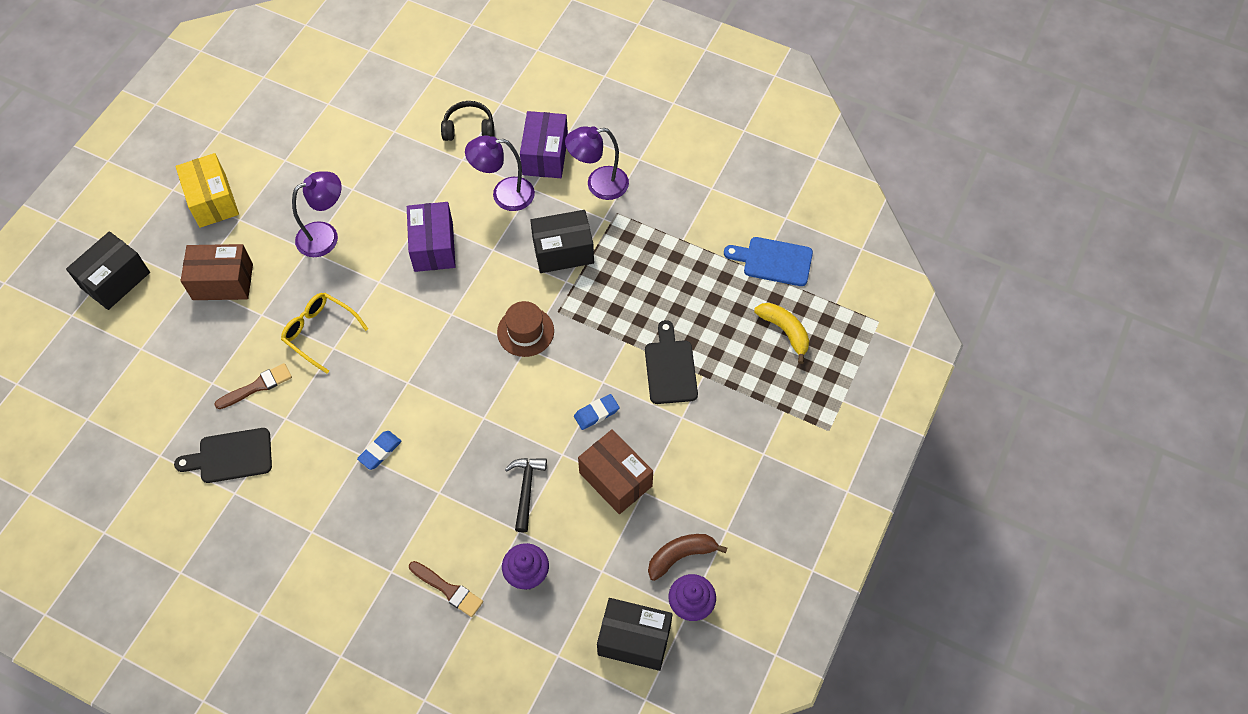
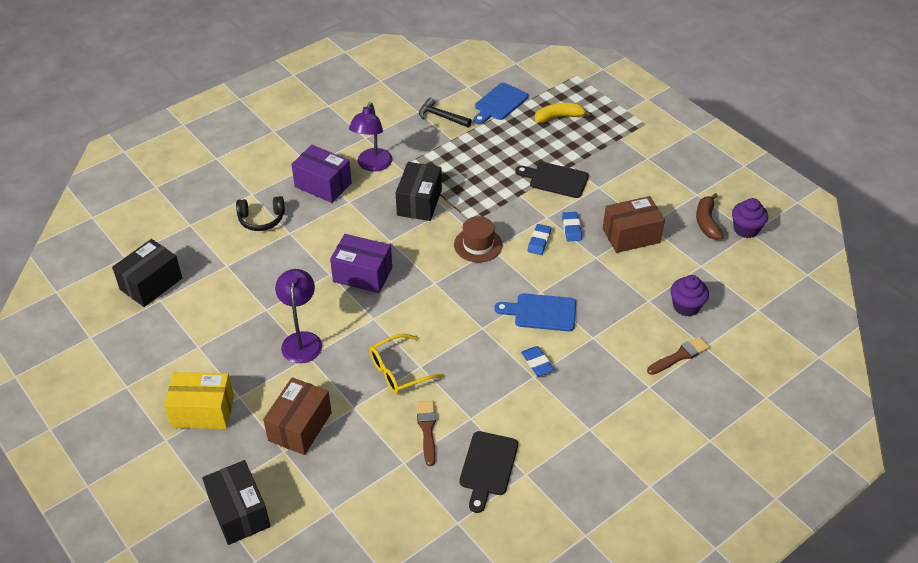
camera: 65 degrees left, 15 degrees down
black headphones [441,101,494,141] -> black headphones turned 120 degrees counterclockwise [236,196,285,231]
purple lamp [465,135,535,211] -> none
black hammer [505,458,547,533] -> black hammer moved to [419,97,472,127]
black box [597,598,672,671] -> black box moved to [112,239,182,307]
none -> blue cutting board [495,293,576,331]
none -> blue eraser [528,224,551,255]

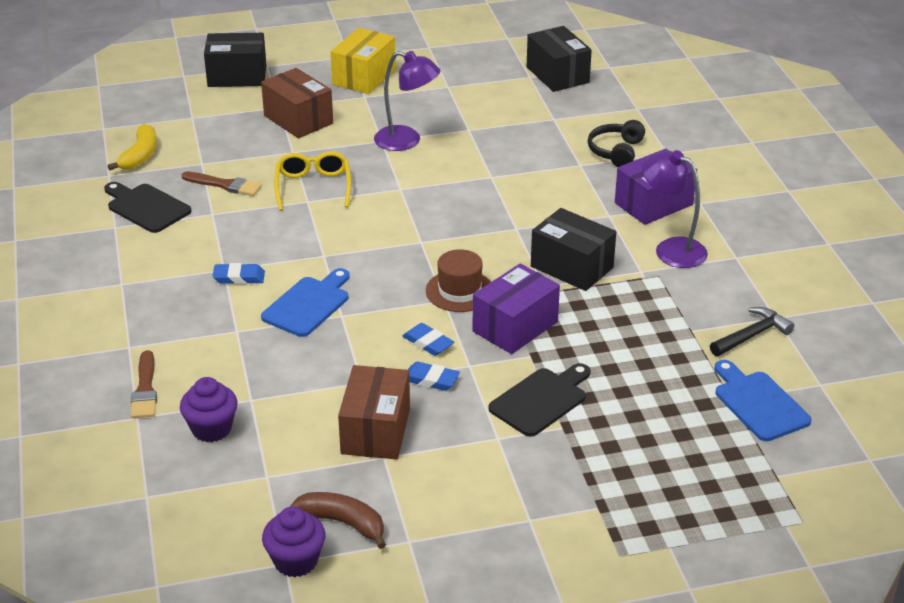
camera: 115 degrees right, 10 degrees down
purple box [330,234,392,293] -> purple box moved to [472,264,560,354]
yellow banana [535,103,592,123] -> yellow banana moved to [108,124,157,170]

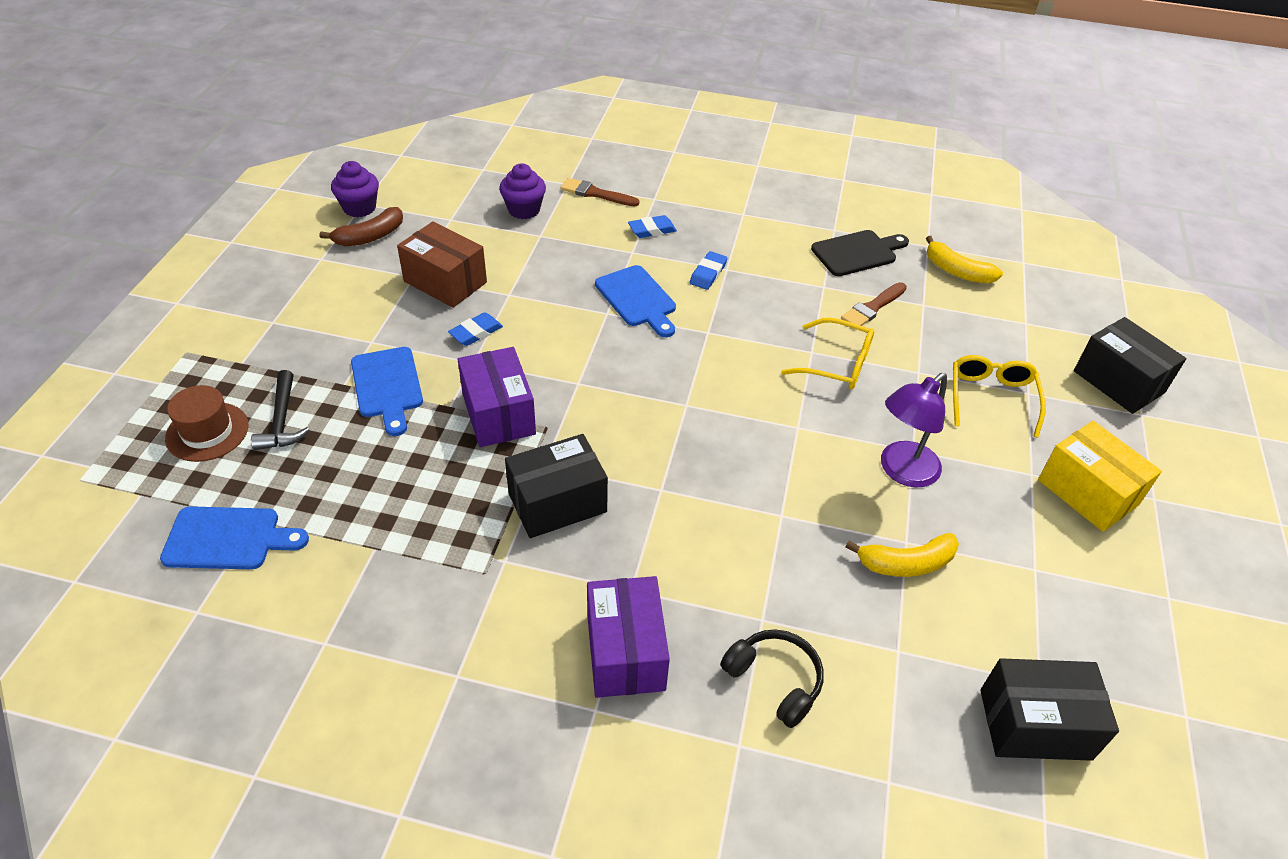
camera: 115 degrees right, 10 degrees up
black box [204,33,266,87] -> black box turned 60 degrees counterclockwise [1074,317,1187,414]
brown box [261,68,333,138] -> yellow glasses [953,355,1046,438]
blue eraser [403,323,454,356] -> blue eraser moved to [628,215,677,238]
brown hat [426,249,491,312] -> brown hat moved to [165,385,249,462]
black cutting board [489,363,590,437] -> blue cutting board [351,347,423,436]
purple lamp [642,150,708,268] -> none
black hammer [710,307,794,356] -> black hammer moved to [251,370,309,450]
none -> yellow banana [845,533,959,577]

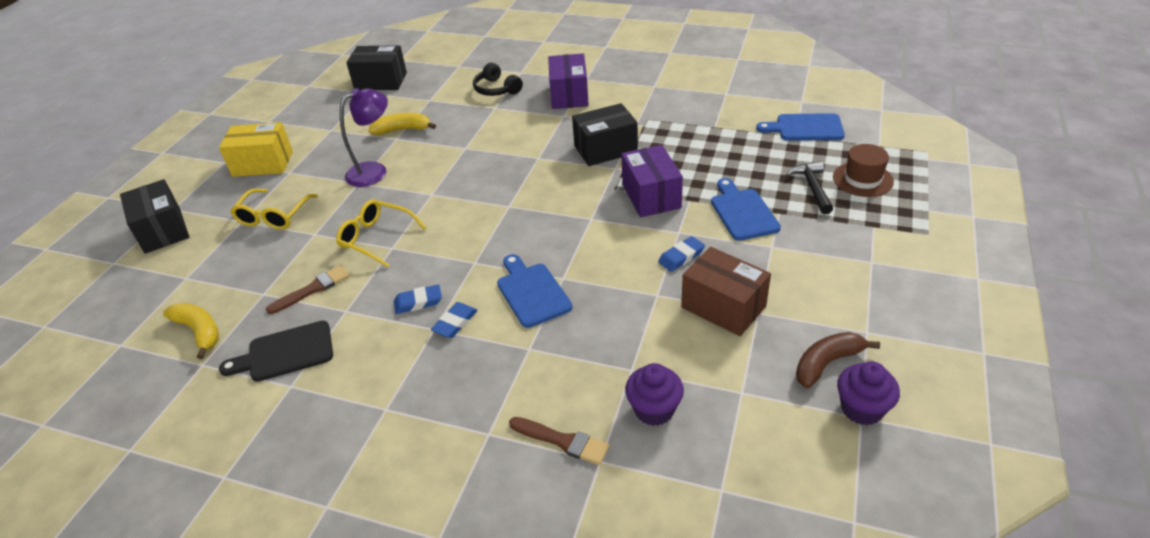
camera: 170 degrees left, 5 degrees down
blue eraser [628,215,677,238] -> blue eraser moved to [394,284,442,314]
yellow box [1038,421,1162,532] -> yellow box turned 60 degrees counterclockwise [219,122,293,177]

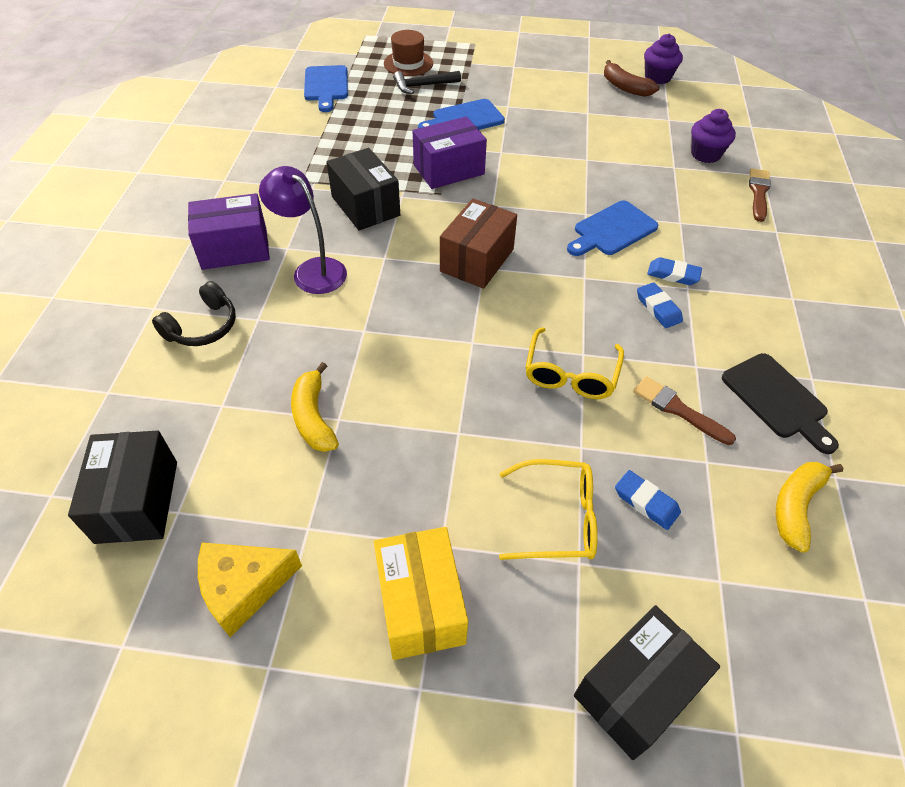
camera: 105 degrees left, 10 degrees up
purple lamp [340,88,388,187] -> purple lamp moved to [259,166,347,294]
blue eraser [658,236,705,272] -> blue eraser moved to [615,470,681,530]
brown box [681,247,771,336] -> brown box moved to [440,198,517,289]
none -> yellow cheese [198,543,302,637]

